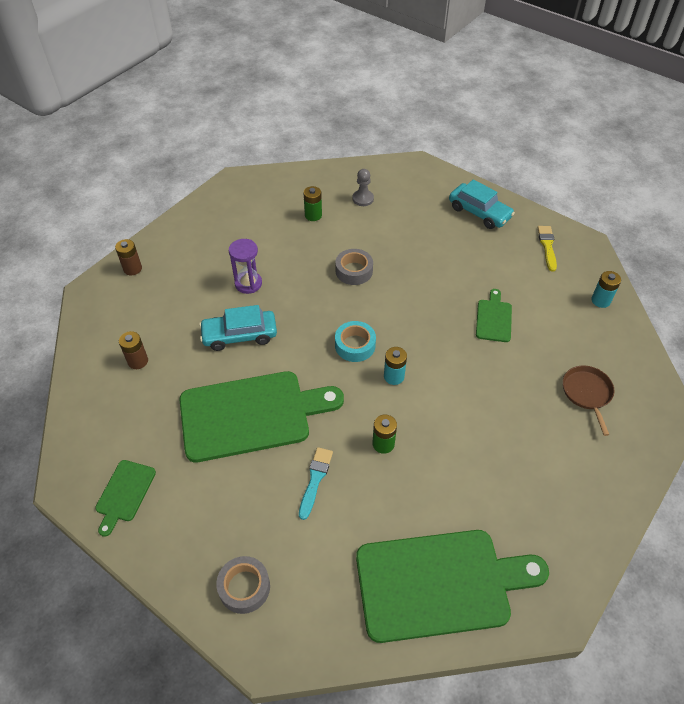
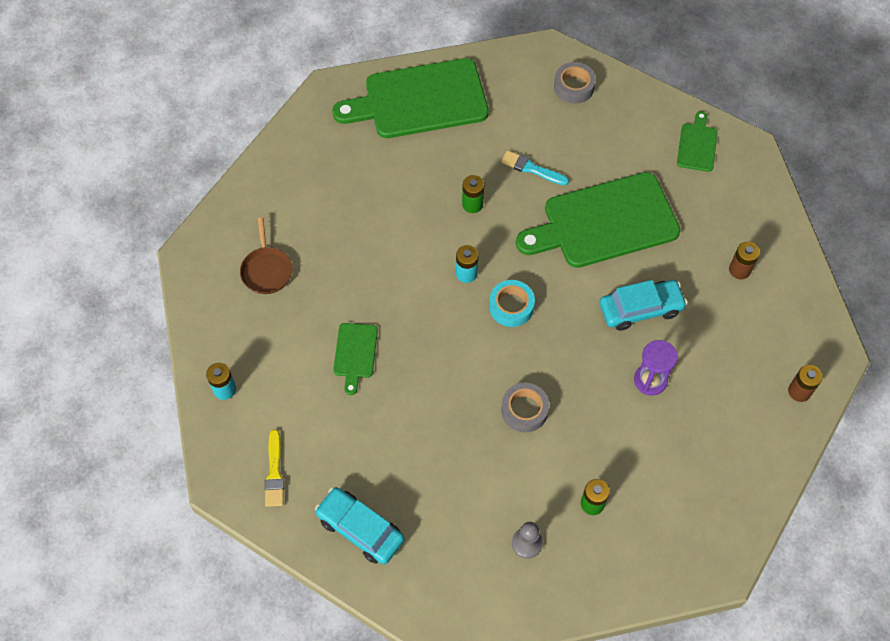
camera: 175 degrees right, 10 degrees up
turquoise brush [299,447,333,520] -> turquoise brush turned 105 degrees clockwise [501,150,569,185]

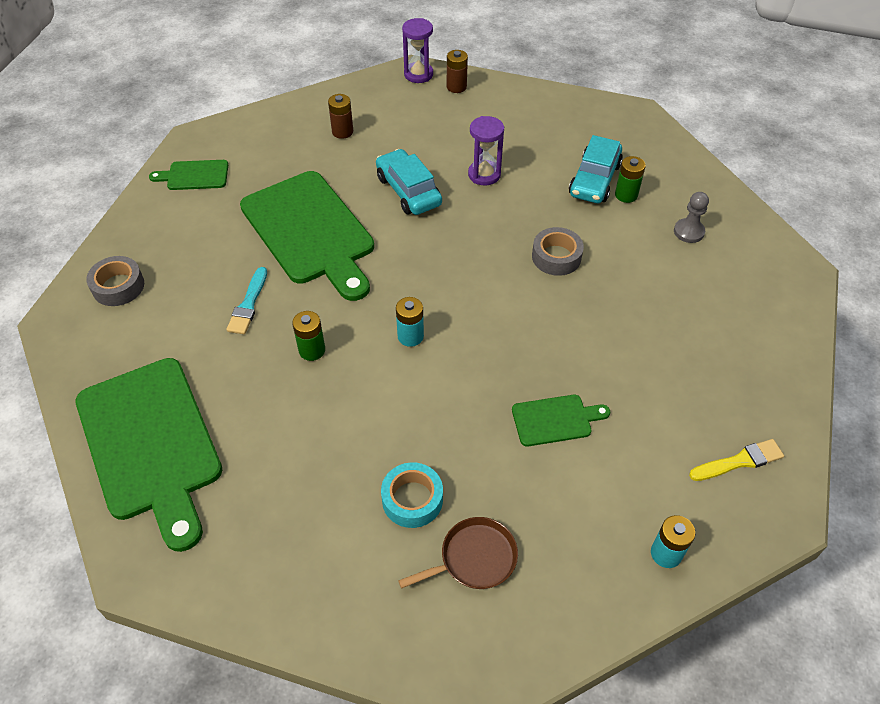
camera: 105 degrees left, 10 degrees down
turquoise car [315,487,405,564] -> turquoise car moved to [569,135,623,203]
turquoise tape [489,280,535,327] -> turquoise tape moved to [381,462,443,528]
none -> purple hourglass [402,18,433,83]

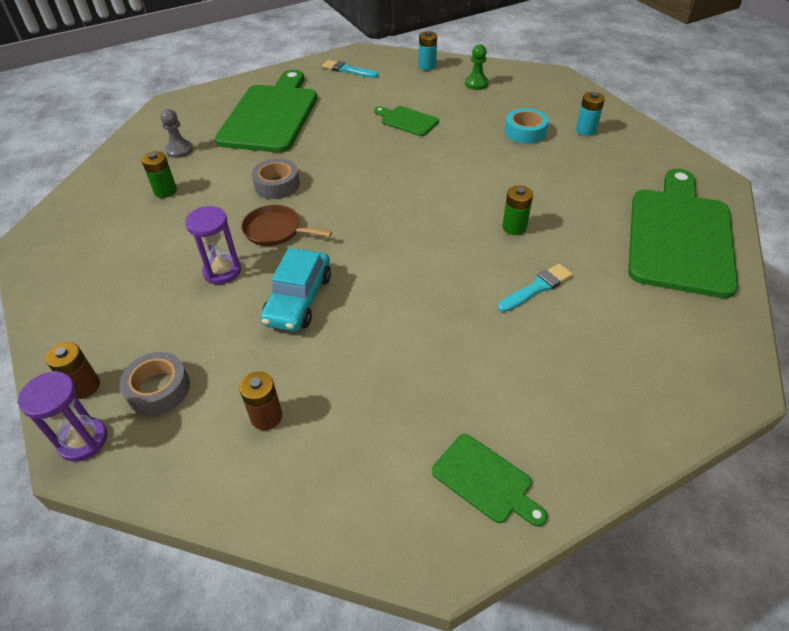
camera: 135 degrees left, 5 degrees down
grey tape [86,256,144,306] -> grey tape moved to [119,352,190,416]
green cutting board [240,171,374,301] -> green cutting board moved to [215,70,317,153]
turquoise battery [396,297,424,347] -> turquoise battery moved to [576,92,605,136]
brown pan [398,517,518,589] -> brown pan moved to [241,205,332,246]
turquoise car [569,135,623,203] -> none
yellow brush [689,439,784,481] -> turquoise brush [322,60,379,78]
none -> green pawn [465,44,489,90]

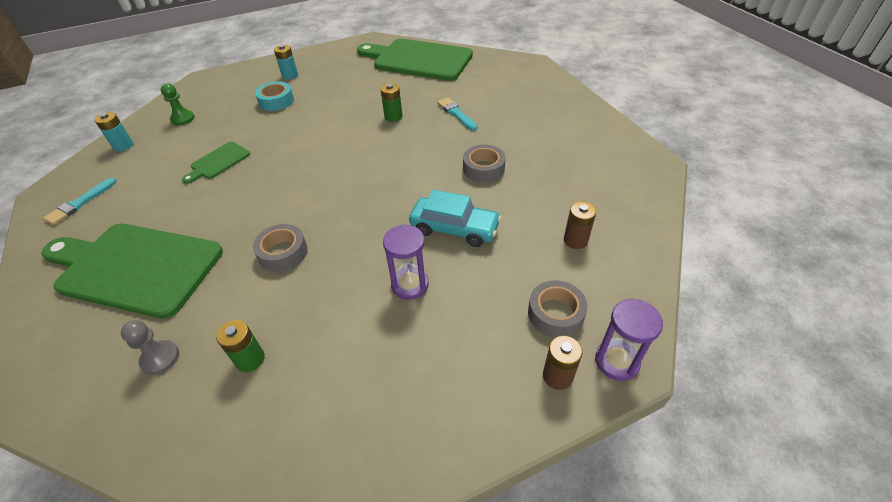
camera: 85 degrees left, 0 degrees up
brown pan [241,205,332,246] -> none
green cutting board [432,434,548,527] -> none
none -> grey tape [463,144,506,183]

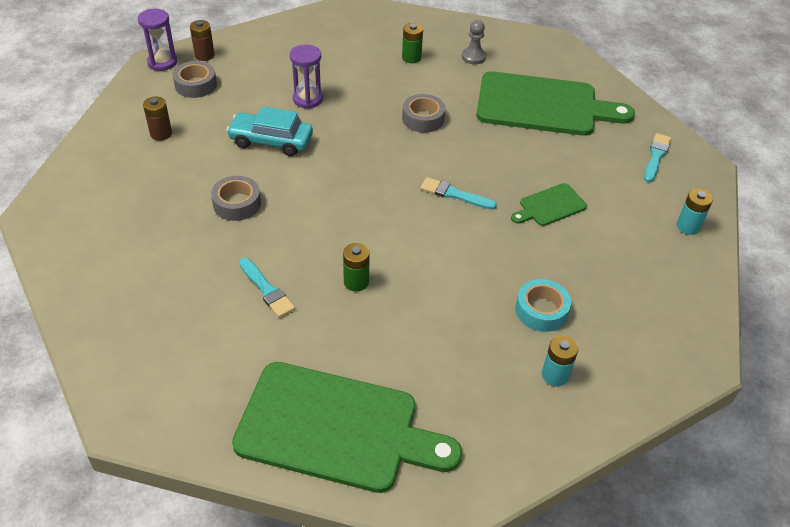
camera: 170 degrees right, 0 degrees up
green pawn [161,84,195,126] -> none
green cutting board [182,142,250,184] -> green cutting board turned 150 degrees counterclockwise [511,183,587,226]
none -> turquoise brush [420,177,497,210]

